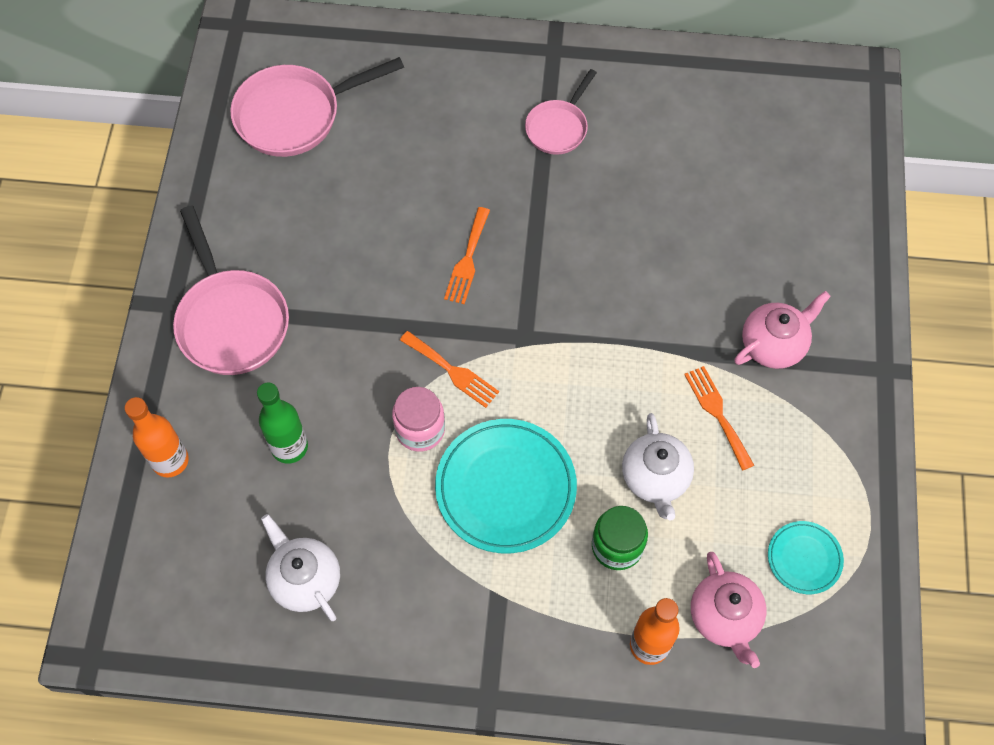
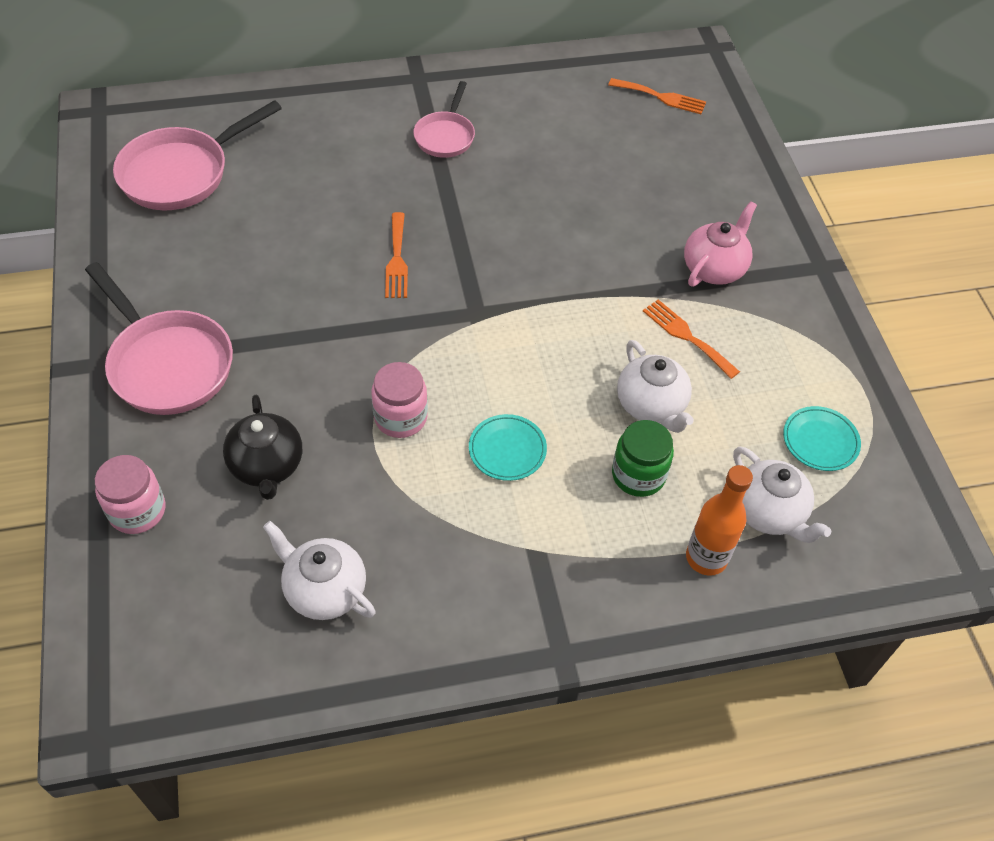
camera: 20 degrees left, 10 degrees down
orange bottle [125,397,189,478] -> pink jar [95,455,165,534]
green bottle [257,383,308,464] -> black teapot [223,395,302,500]
orange fork [400,331,499,408] -> orange fork moved to [608,78,706,114]
turquoise plate [435,419,577,553] -> turquoise plate [469,414,547,481], size x0.52
pink teapot [691,552,767,668] -> white teapot [733,446,831,543]

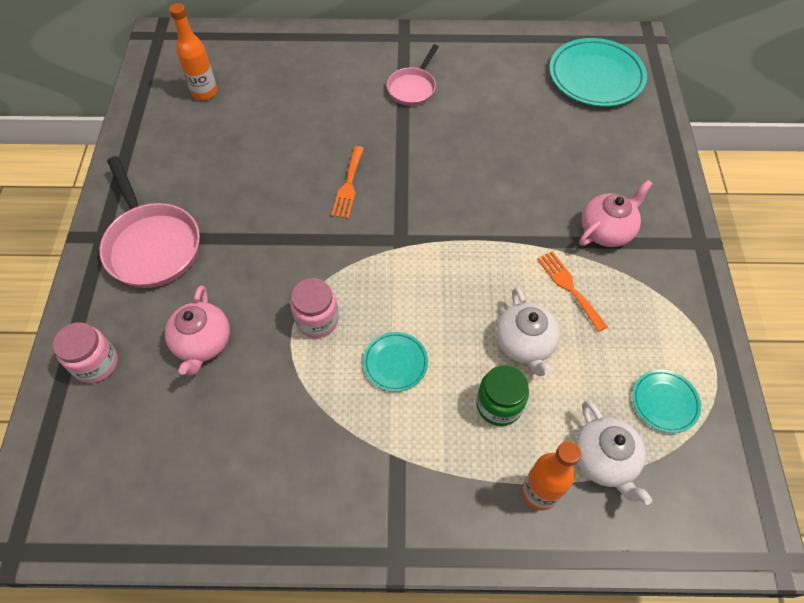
camera: 15 degrees right, 5 degrees up
pink pan [113,100,282,210] -> orange bottle [169,3,217,100]
black teapot [223,395,302,500] -> pink teapot [165,285,230,375]
white teapot [263,521,376,620] -> none
orange fork [608,78,706,114] -> turquoise plate [549,38,647,107]

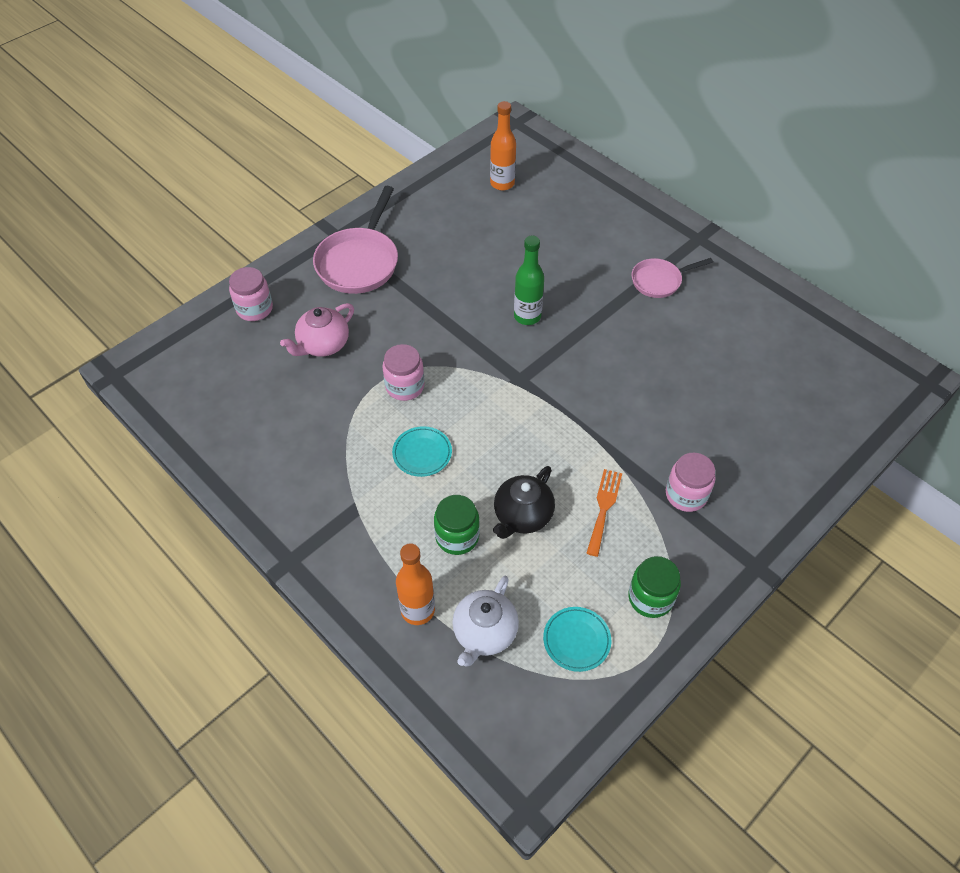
camera: 45 degrees right, 5 degrees down
orange fork [331,146,364,219] -> green bottle [514,236,544,325]
white teapot [496,287,560,376] -> black teapot [493,466,555,539]
turquoise plate [549,38,647,107] -> none
pink teapot [579,180,653,247] -> pink jar [666,453,715,512]
none -> green jar [628,556,681,618]

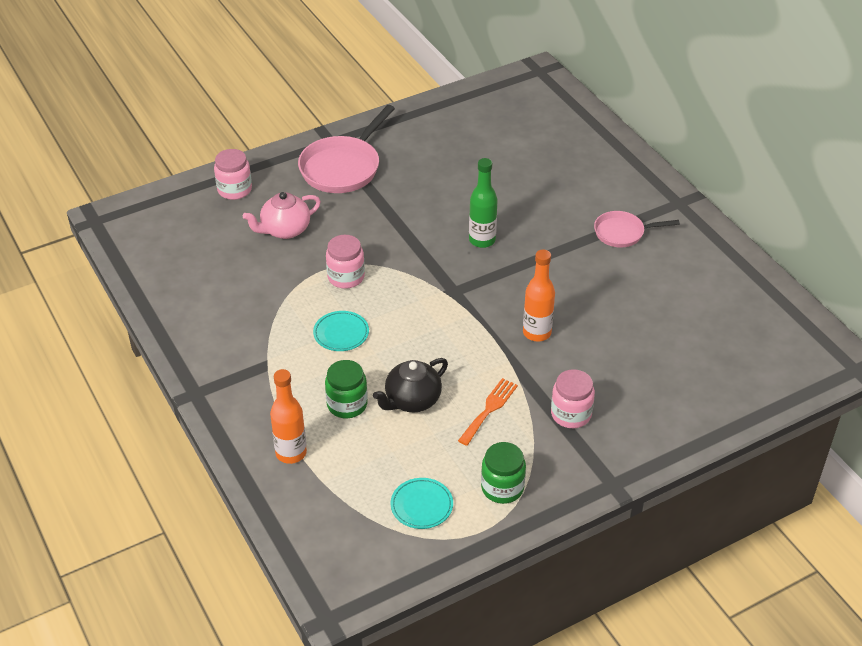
camera: 15 degrees right, 10 degrees down
white teapot [452,576,519,667] -> none
orange bottle [490,101,516,191] -> orange bottle moved to [523,249,555,341]

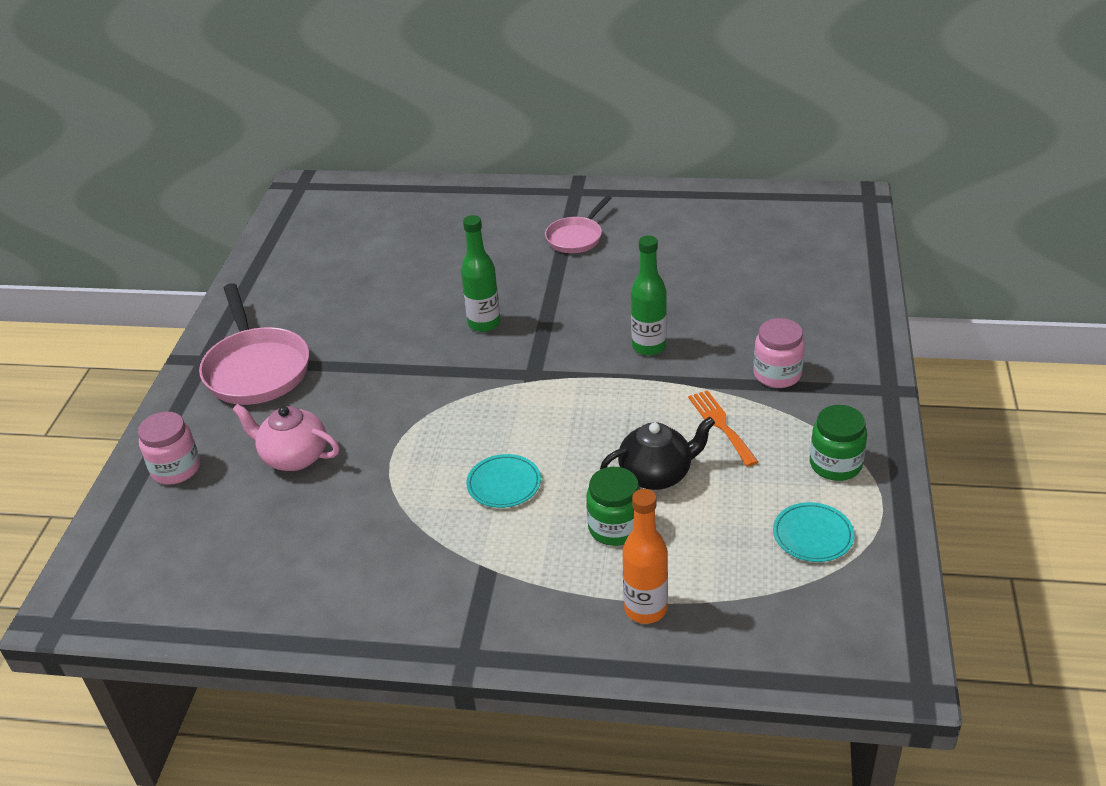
camera: 50 degrees left, 5 degrees down
pink teapot [243,192,321,239] -> pink teapot turned 105 degrees clockwise [232,404,340,471]
pink jar [326,235,365,289] -> none
black teapot [373,358,448,412] -> black teapot turned 105 degrees counterclockwise [600,417,715,490]
orange bottle [523,249,555,341] -> green bottle [631,236,667,356]

